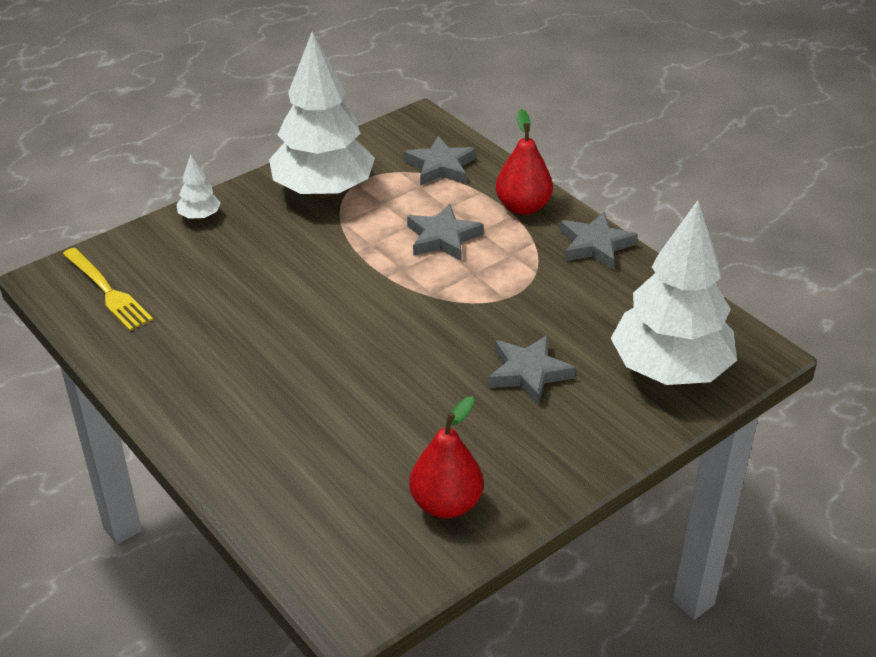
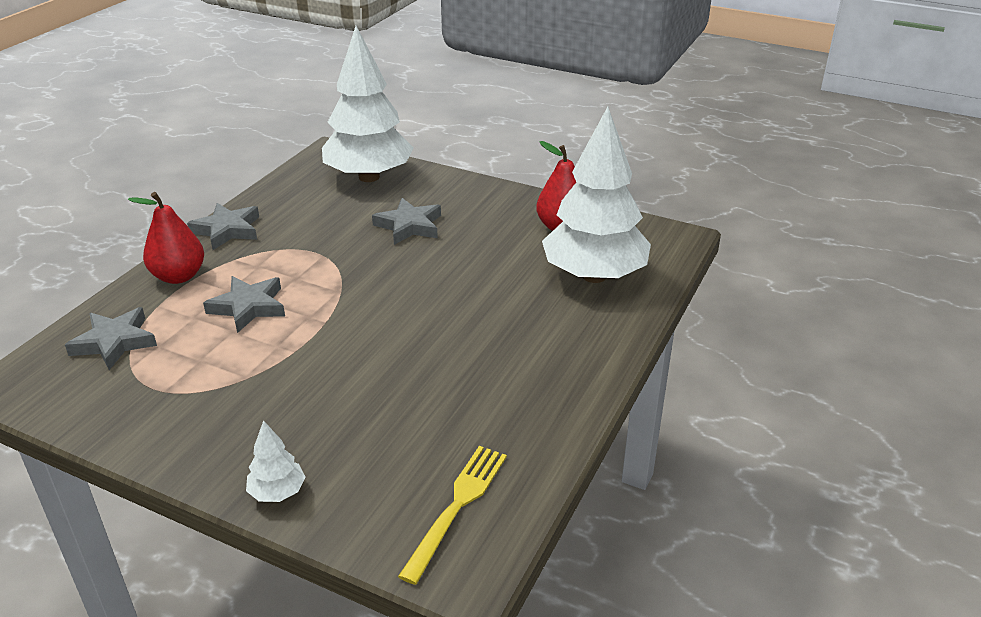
camera: 115 degrees left, 5 degrees down
white tree [269,31,375,198] -> white tree moved to [542,107,651,283]

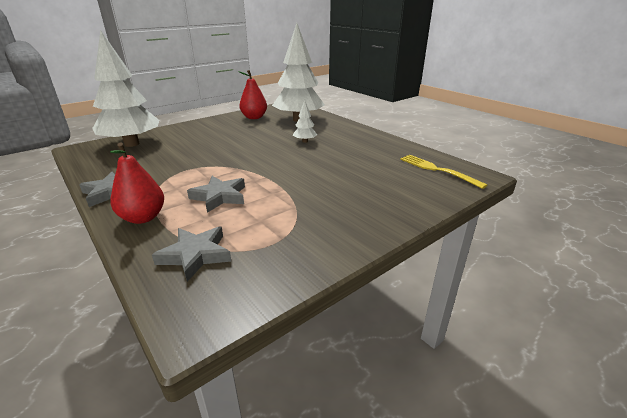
camera: 65 degrees left, 5 degrees down
white tree [246,420,305,502] -> white tree moved to [293,100,317,143]
grey star [372,198,441,245] -> none

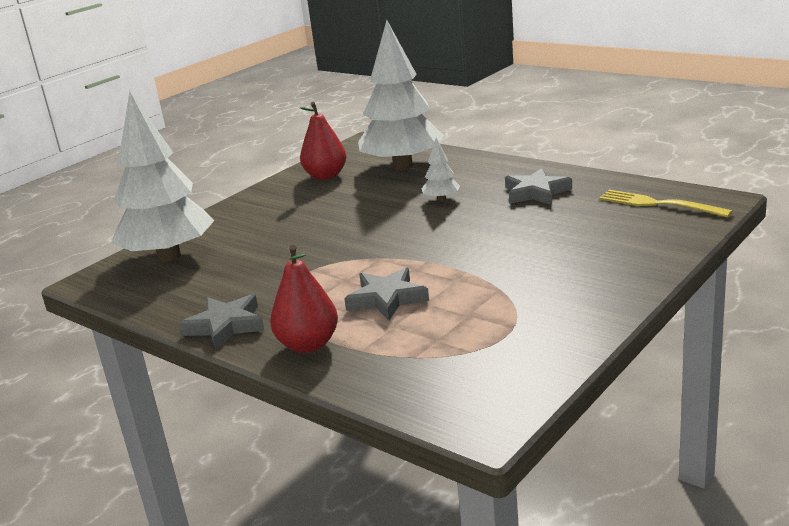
camera: 10 degrees left, 5 degrees down
grey star [152,227,232,282] -> grey star moved to [505,168,572,205]

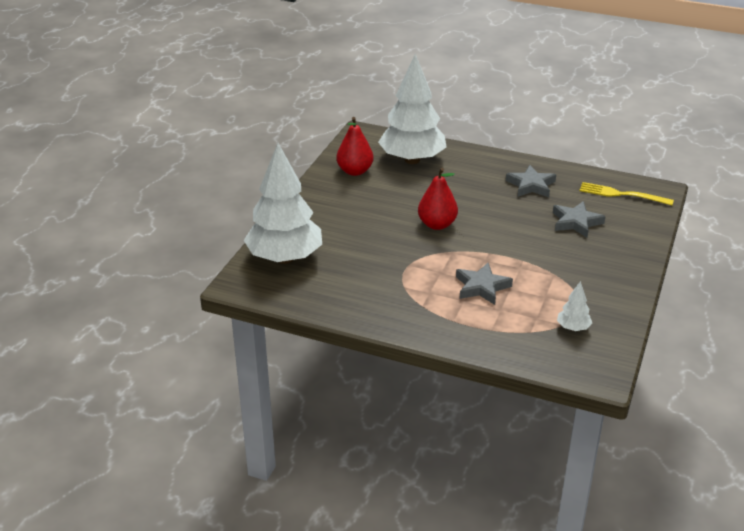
camera: 20 degrees left, 10 degrees up
grey star [179,294,264,349] -> grey star moved to [553,201,606,238]
red pear [270,245,338,353] -> red pear moved to [418,168,458,230]
white tree [422,138,460,202] -> white tree moved to [557,281,592,331]

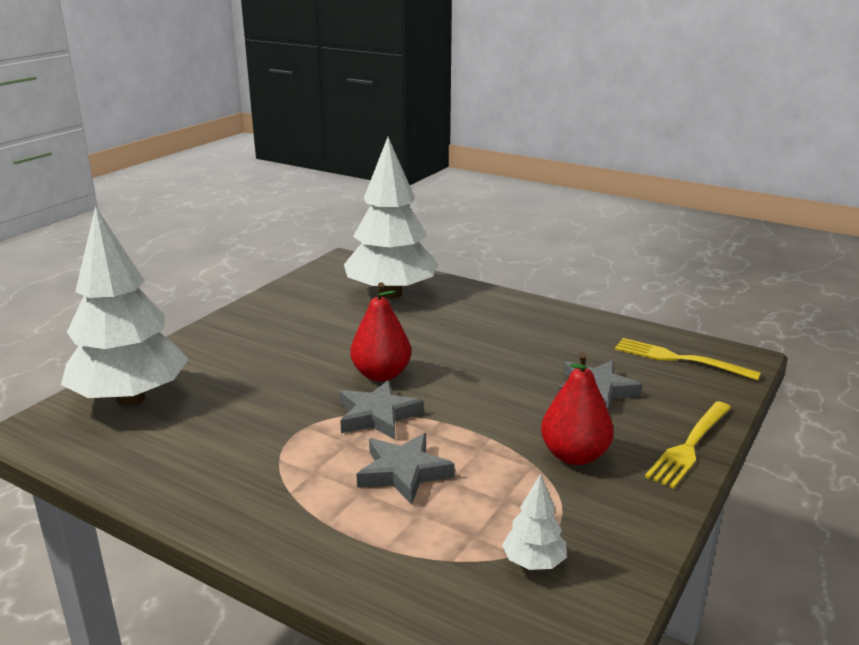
camera: 10 degrees right, 10 degrees down
red pear [336,117,373,176] -> red pear moved to [541,352,614,465]
grey star [506,165,556,197] -> grey star moved to [340,380,423,440]
none -> yellow fork [645,401,731,489]

